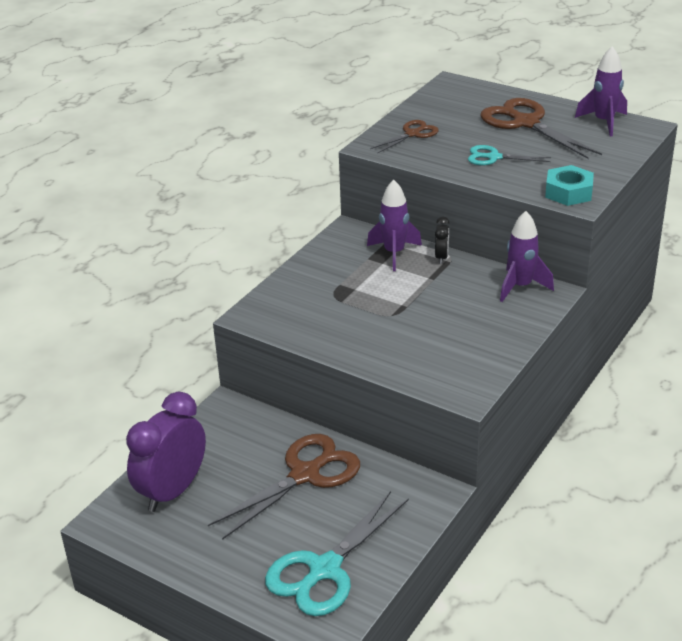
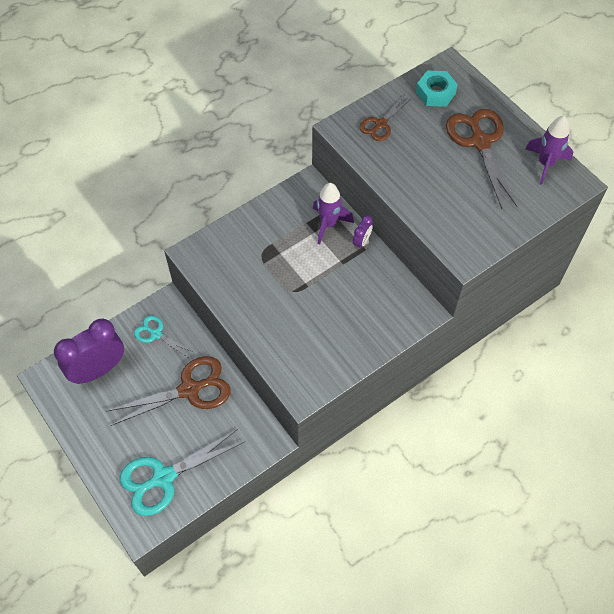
camera: 20 degrees right, 25 degrees up
brown scissors [370,120,439,153] -> brown scissors turned 150 degrees clockwise [360,96,412,141]
black clock [435,217,450,264] -> purple clock [353,215,373,250]
turquoise scissors [468,145,551,165] -> turquoise scissors moved to [134,315,195,359]
purple rocket [500,211,554,302] -> none
turquoise nut [545,165,594,206] -> turquoise nut moved to [416,71,458,107]

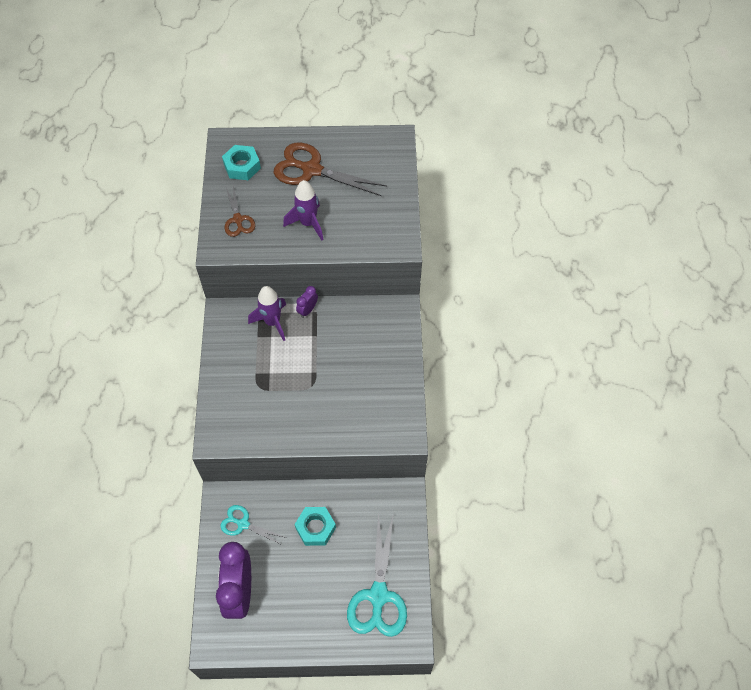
camera: 55 degrees left, 0 degrees up
brown scissors [107,356,231,426] -> turquoise nut [294,507,336,546]
turquoise scissors [134,315,195,359] -> turquoise scissors turned 45 degrees clockwise [220,505,287,545]
purple clock [353,215,373,250] -> purple clock turned 120 degrees counterclockwise [296,286,318,318]
purple rocket [525,116,573,185] -> purple rocket moved to [283,180,324,241]

